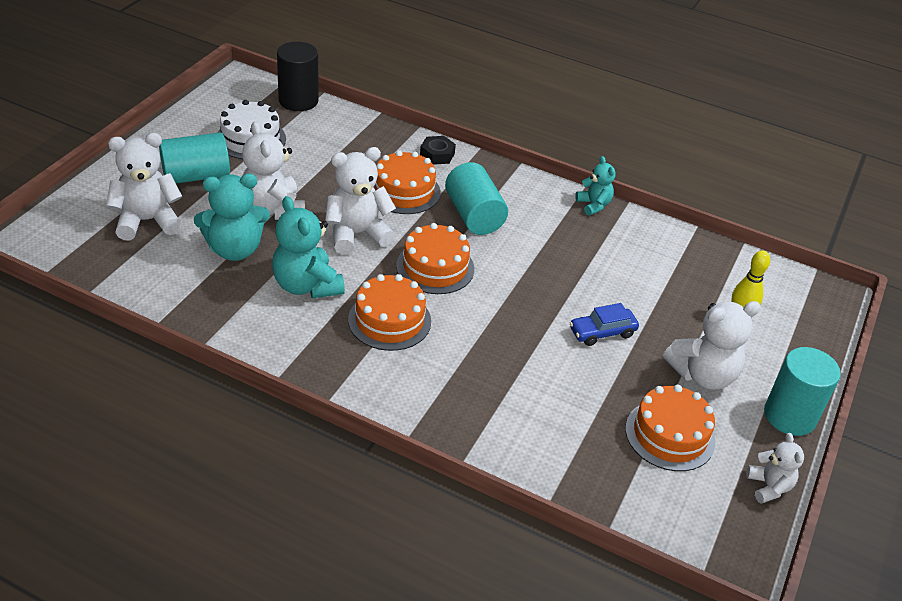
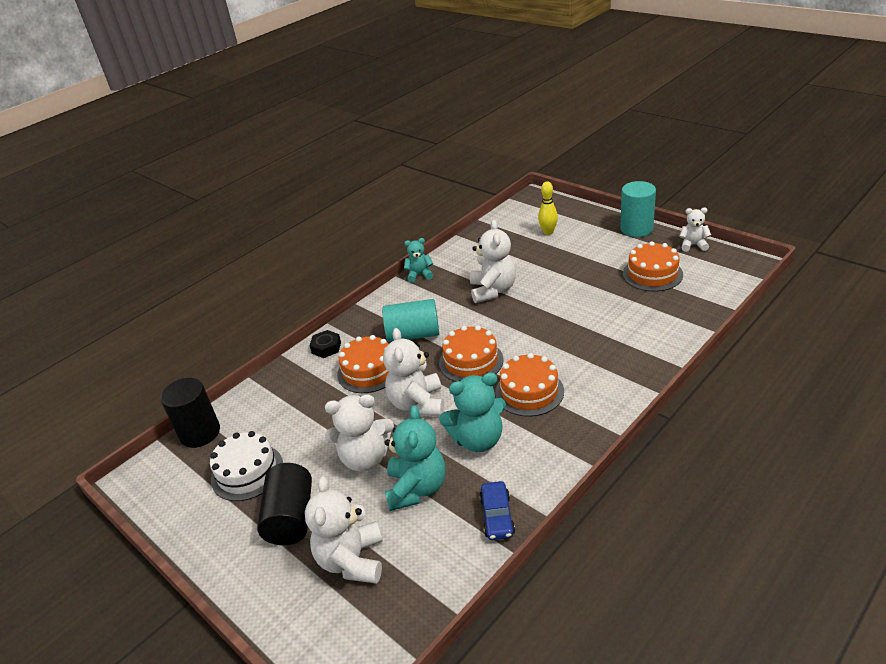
camera: 65 degrees left, 5 degrees down
turquoise cylinder [159,132,230,183] -> black cylinder [257,463,312,545]
blue car [570,303,639,346] -> blue car moved to [479,481,515,540]
white teddy bear [663,301,761,390] -> white teddy bear moved to [470,220,516,303]

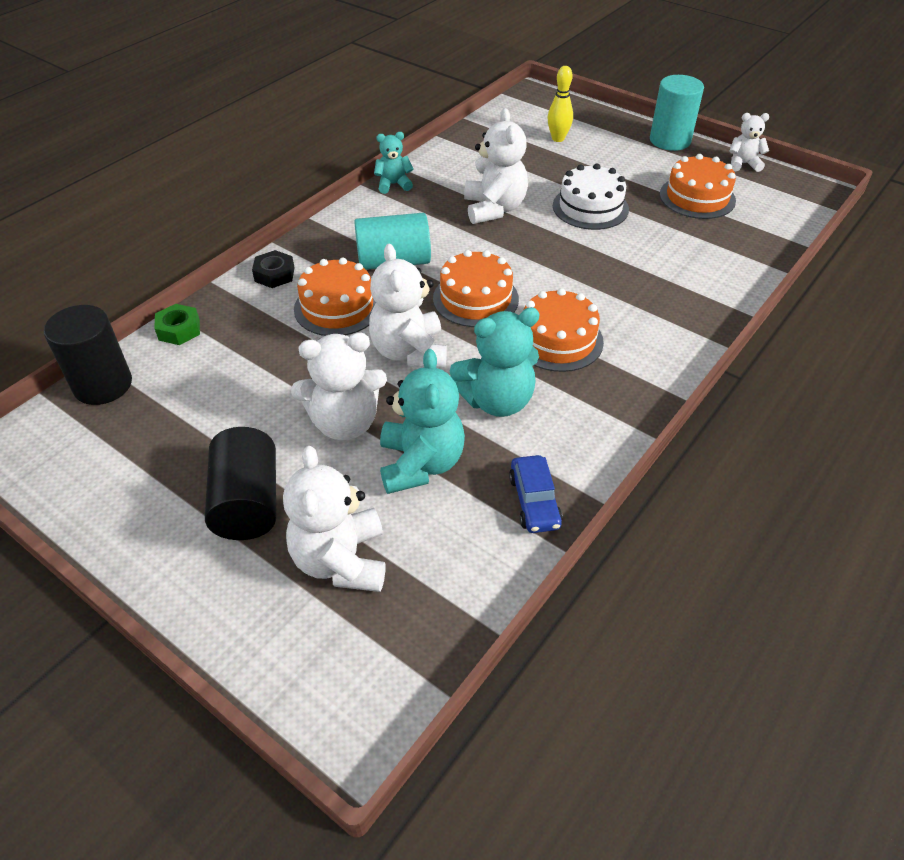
camera: 10 degrees left, 10 degrees up
white cake [210,431,283,501] -> white cake moved to [553,164,629,230]
none -> green nut [154,304,200,345]

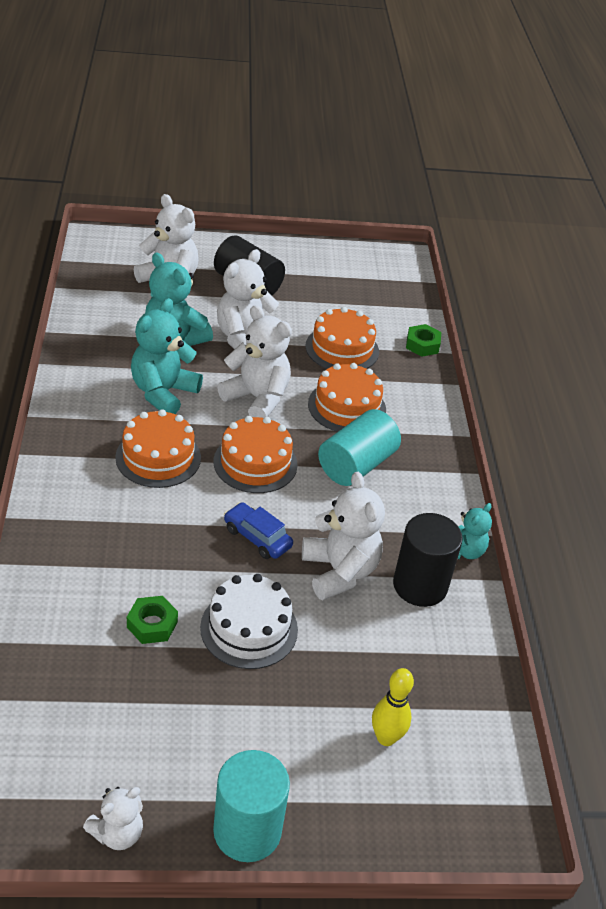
camera: 135 degrees right, 5 degrees down
black cylinder [44,305,132,405] -> black cylinder moved to [393,513,463,607]
black nut [252,250,294,288] -> none
white teddy bear [464,108,528,224] -> white teddy bear turned 150 degrees counterclockwise [302,472,385,600]
blue car [509,455,563,533] -> blue car moved to [224,502,293,559]
orange cake [660,154,736,219] -> orange cake moved to [306,307,379,369]
none -> green nut [127,596,178,644]

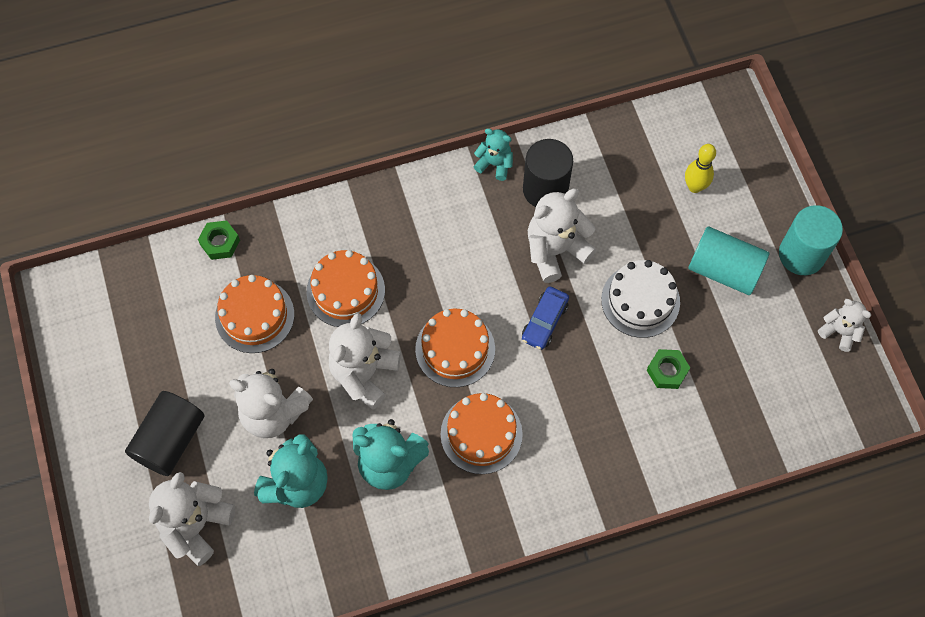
camera: 100 degrees left, 25 degrees up
turquoise cylinder [318,409,401,486] -> turquoise cylinder moved to [688,226,769,295]

